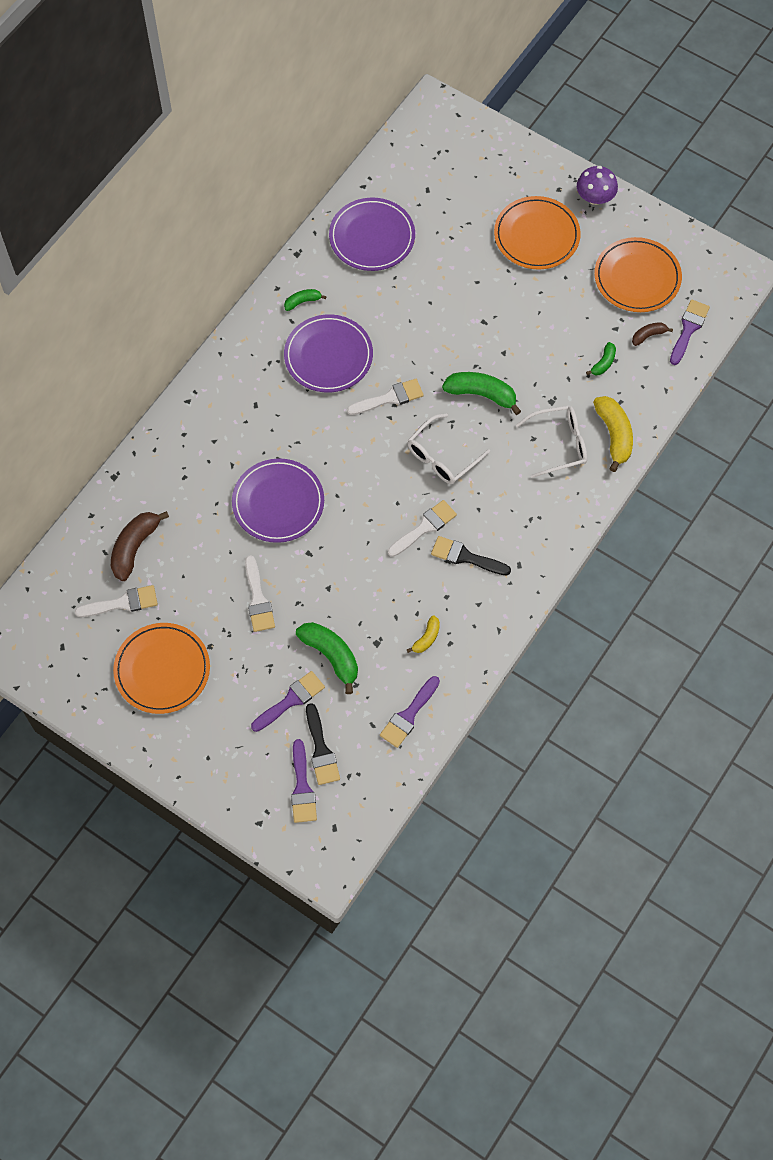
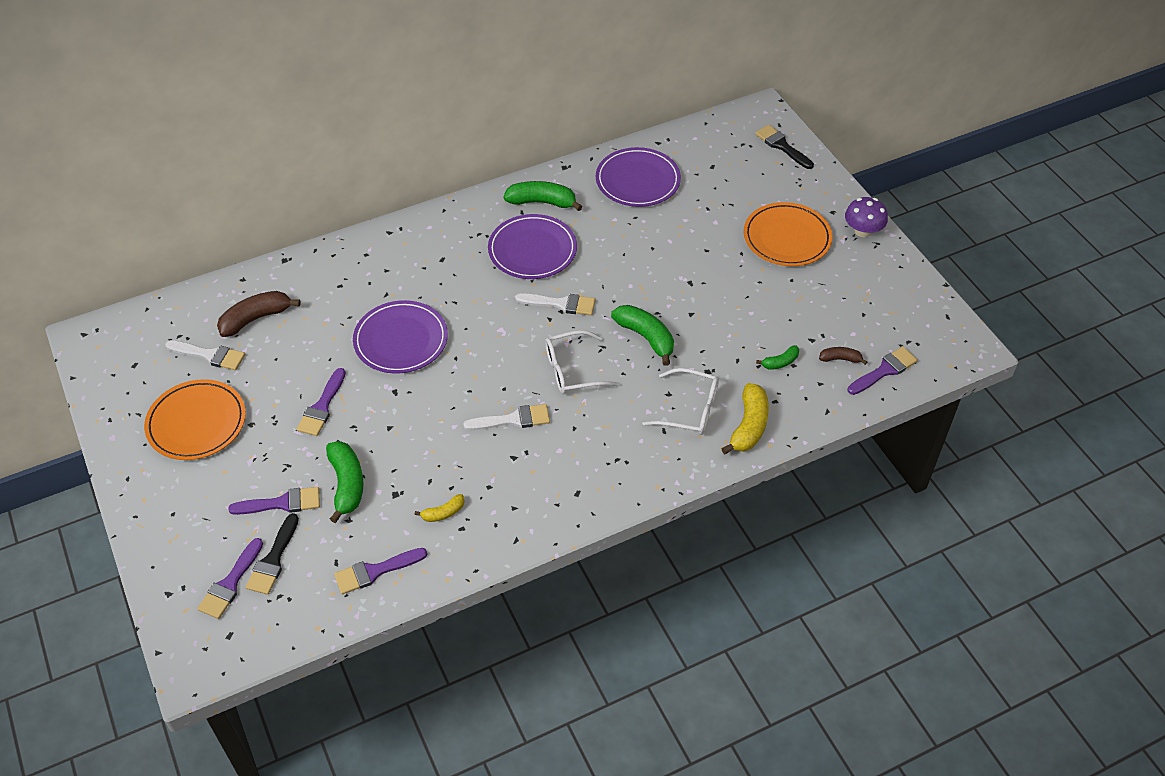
camera: 30 degrees right, 15 degrees down
white brush [245,555,275,632] -> purple brush [297,368,346,436]
green banana [284,289,327,311] -> green banana [504,181,582,211], size x1.84
black brush [431,536,511,576] -> black brush moved to [755,125,814,169]
orange plate [594,237,682,312] -> none

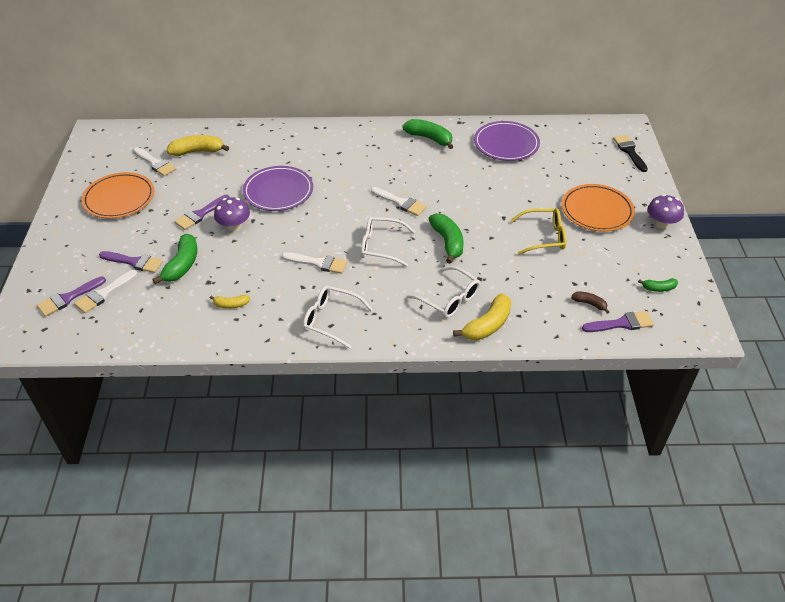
camera: 25 degrees right, 5 degrees down
brown banana [217,291,301,337] -> yellow banana [167,135,229,156]
black brush [245,513,299,595] -> white brush [74,270,138,313]
purple brush [334,548,427,594] -> none
purple plate [488,214,577,279] -> none
green banana [756,345,799,370] -> green banana moved to [638,278,678,292]
none -> purple mushroom [214,198,250,231]
none -> white glasses [303,286,373,349]
none -> yellow glasses [510,208,566,255]

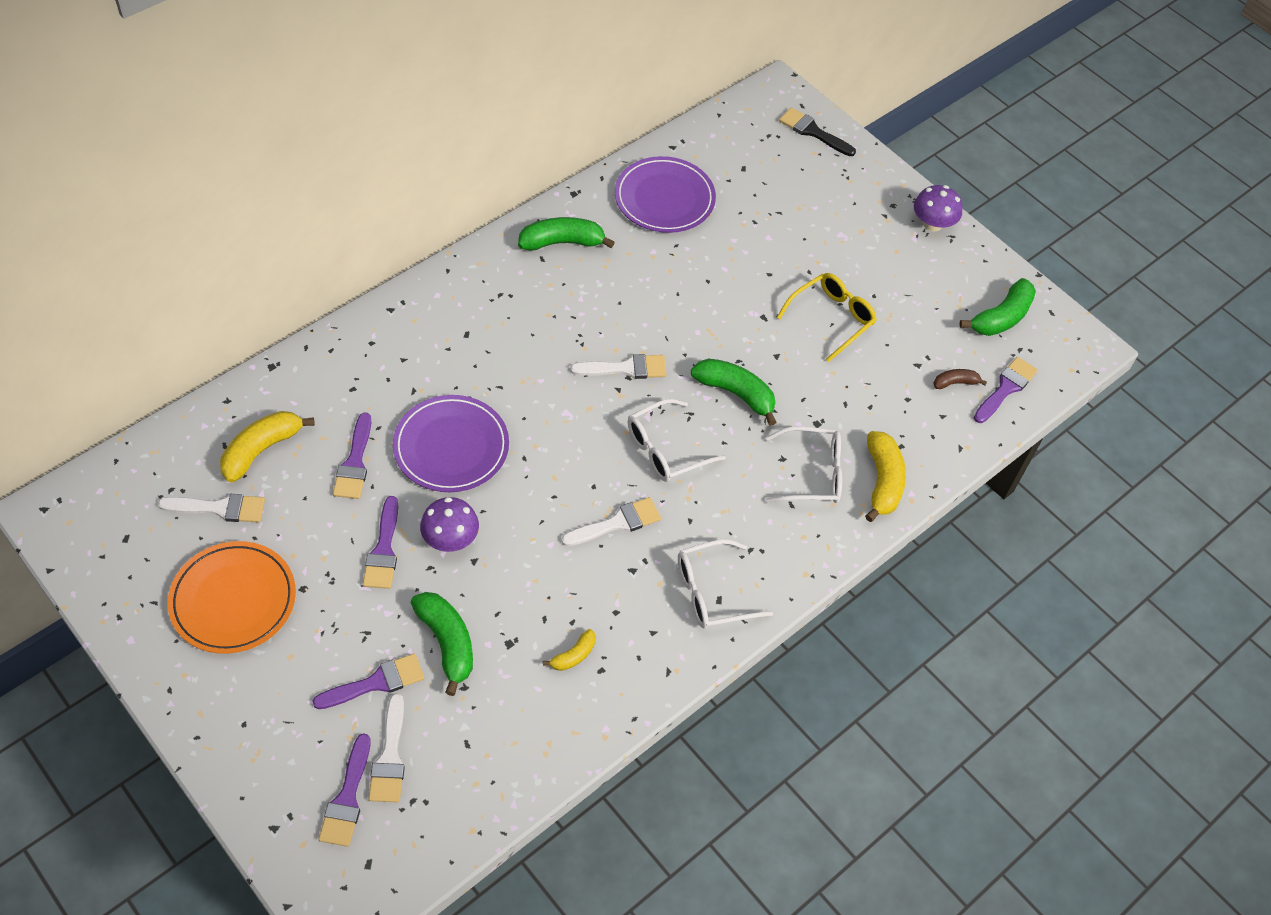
camera: 45 degrees left, 10 degrees up
orange plate [562,184,635,232] -> none
green banana [638,278,678,292] -> green banana [959,278,1036,336], size x1.84
none -> purple brush [333,412,371,499]

